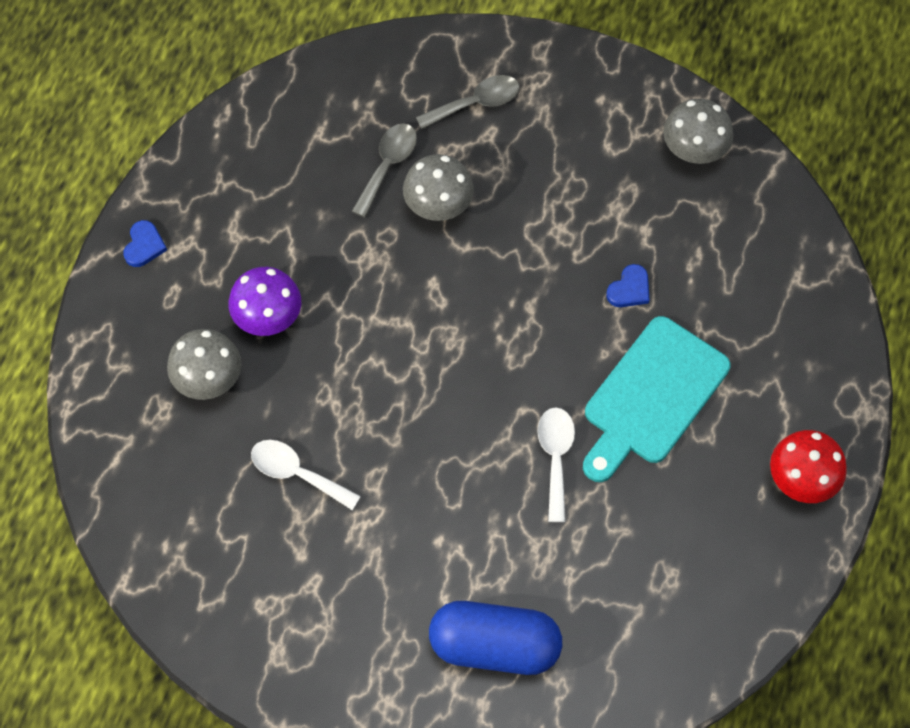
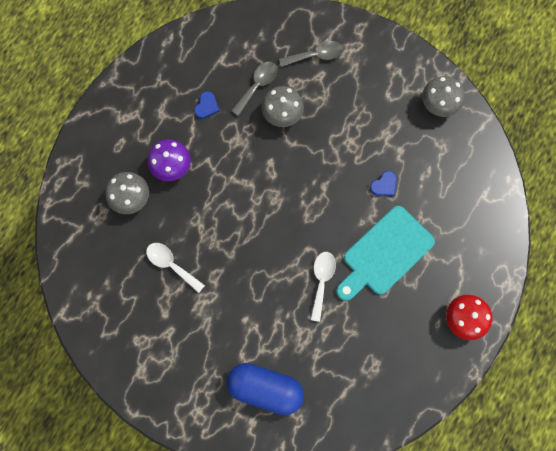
camera: 10 degrees right, 10 degrees up
blue heart [123,220,167,267] -> blue heart moved to [194,91,220,119]

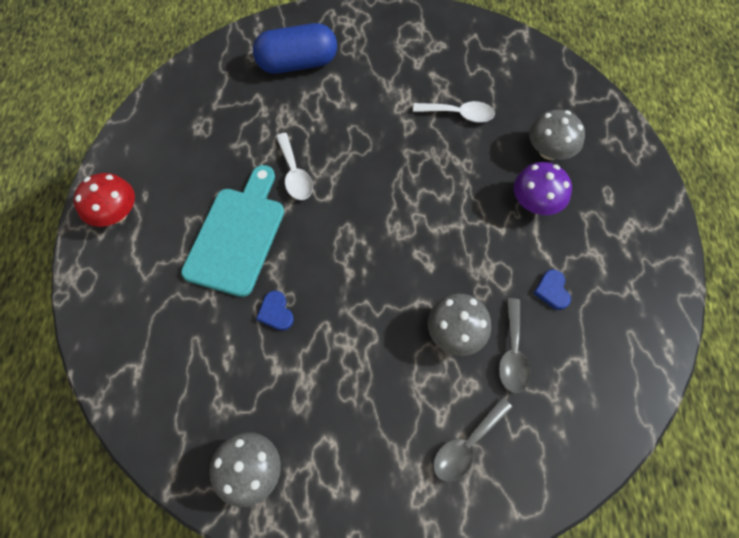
camera: 150 degrees right, 10 degrees down
blue heart [370,171,397,196] -> blue heart turned 45 degrees counterclockwise [256,291,294,331]

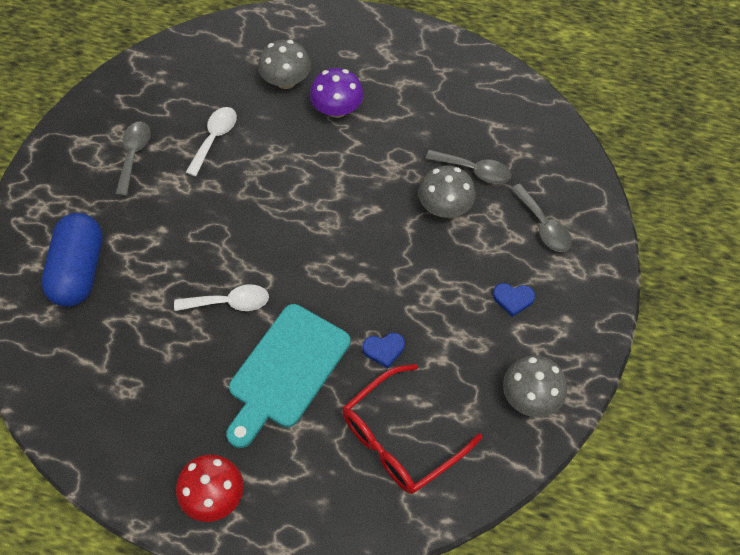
camera: 75 degrees left, 5 degrees down
turquoise cutting board [181,165,284,297] -> turquoise cutting board turned 90 degrees counterclockwise [226,304,350,448]
blue heart [533,270,571,310] -> blue heart moved to [493,283,535,317]
none -> grey spoon [115,122,151,196]
none -> red glasses [342,364,482,494]

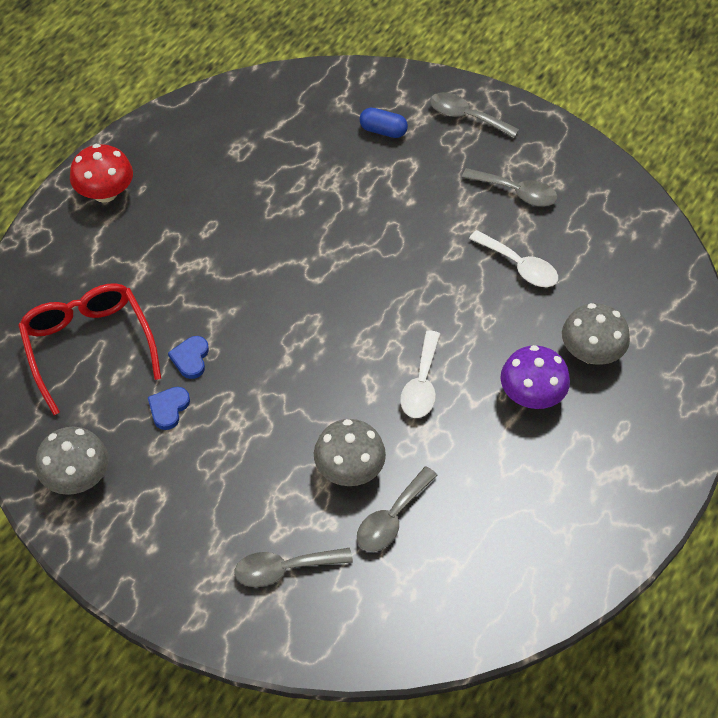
camera: 105 degrees right, 5 degrees down
blue capsule [41,213,103,307] -> blue capsule [359,108,408,138], size x0.49
white spoon [174,284,269,311] -> white spoon moved to [400,330,440,418]
turquoise cutting board [226,304,350,448] -> none
blue heart [493,283,535,317] -> blue heart moved to [148,387,190,430]
none -> grey spoon [430,92,519,138]

